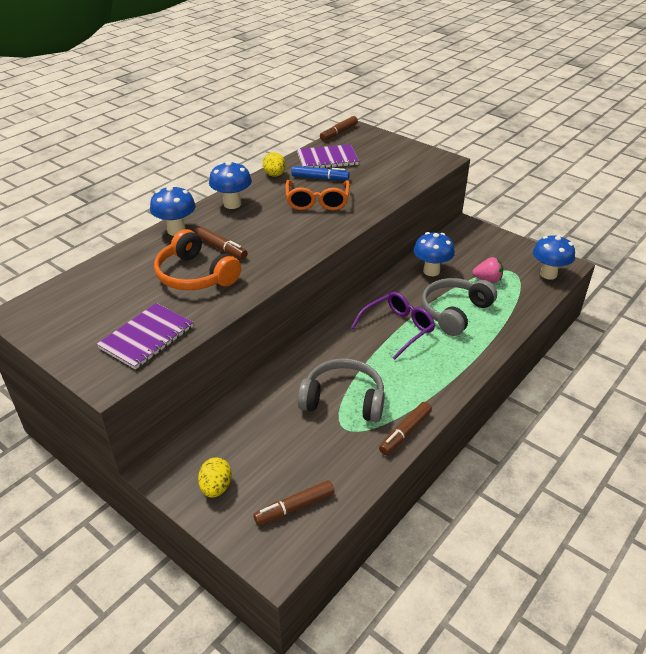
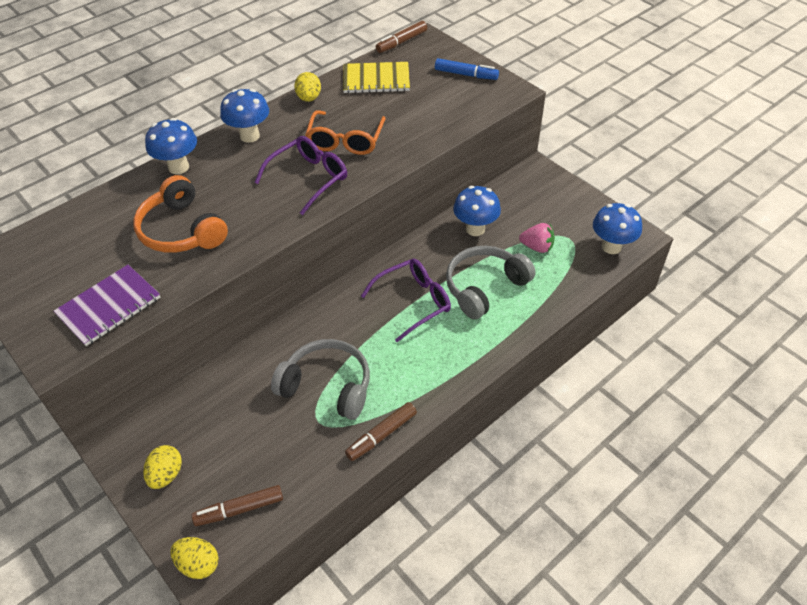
camera: 10 degrees right, 10 degrees up
brown marker [194,226,247,259] -> none
blue marker [291,166,349,180] -> blue marker moved to [435,58,499,80]
purple notebook [297,144,359,168] -> yellow notebook [343,62,410,93]
none -> yellow egg [170,537,219,579]
none -> purple glasses [254,136,347,215]

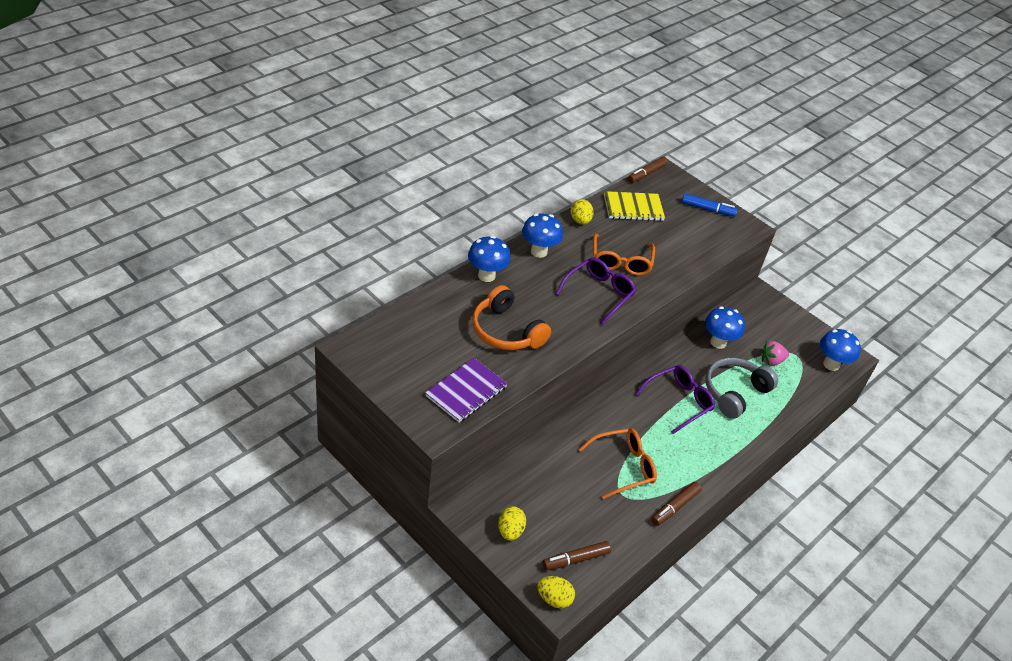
camera: 10 degrees left, 5 degrees down
grey headphones [271,339,370,420] -> orange glasses [578,428,657,499]
pink strawberry [519,223,555,253] -> pink strawberry turned 150 degrees clockwise [760,341,789,366]

